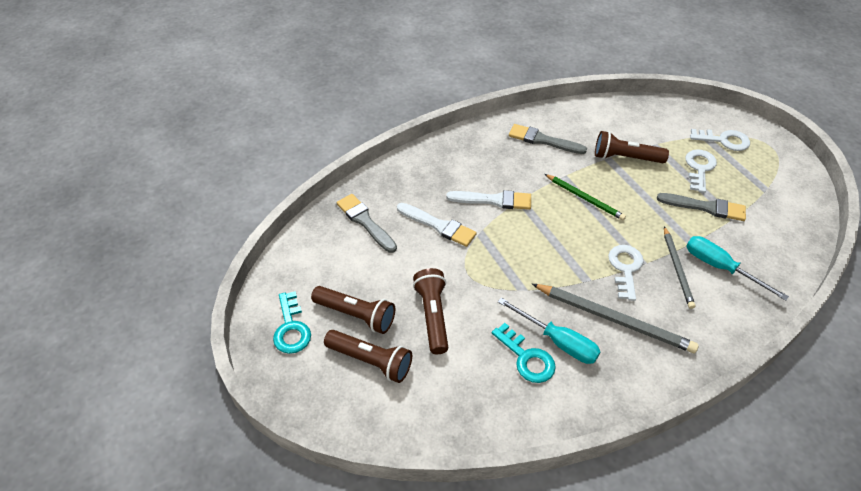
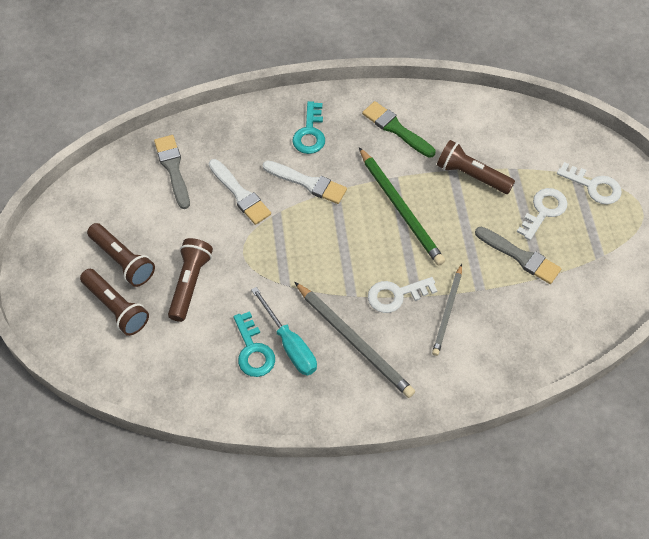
camera: 20 degrees right, 10 degrees up
turquoise key [273,291,311,354] -> turquoise key moved to [292,101,325,154]
grey brush [509,124,587,154] -> green brush [362,101,435,158]
green pencil [545,174,626,220] -> green pencil [359,147,445,265], size x1.56
white key [608,245,644,301] -> white key turned 135 degrees counterclockwise [368,277,437,313]
turquoise screwdriver [686,236,789,301] -> none

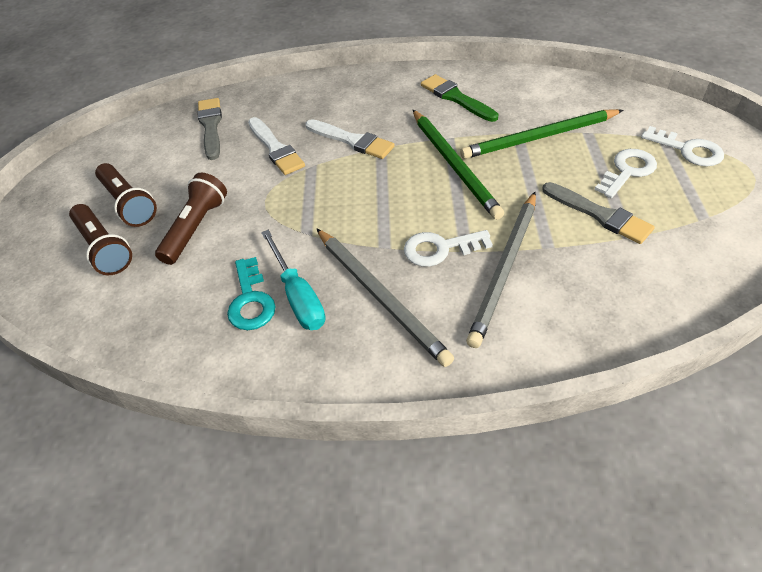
camera: 10 degrees right, 10 degrees down
turquoise key [292,101,325,154] -> none
grey pencil [432,264,462,356] -> grey pencil [466,192,536,348], size x1.56
brown flashlight [437,140,515,194] -> green pencil [460,109,623,159]

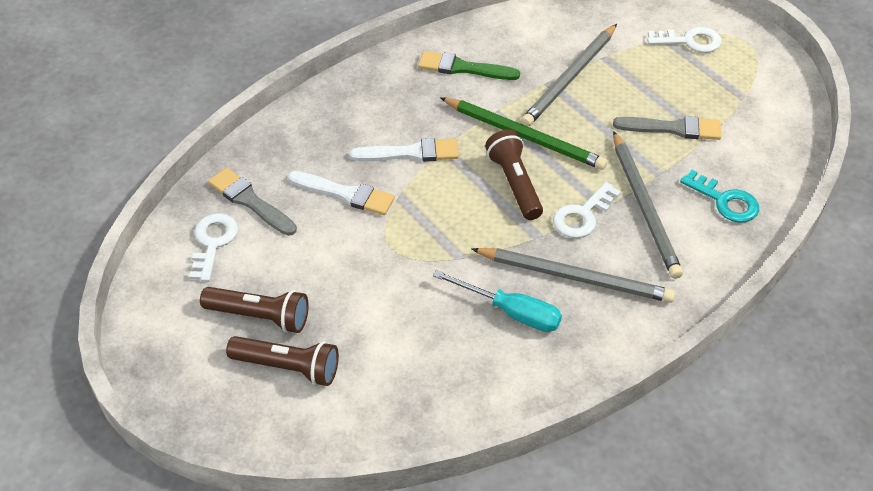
camera: 40 degrees left, 0 degrees up
brown flashlight [155,173,227,265] -> brown flashlight moved to [485,129,543,220]
turquoise key [227,257,276,330] -> turquoise key moved to [680,170,759,223]
green pencil [460,109,623,159] -> grey pencil [521,24,617,127]
white key [594,149,657,198] -> white key moved to [189,213,238,282]

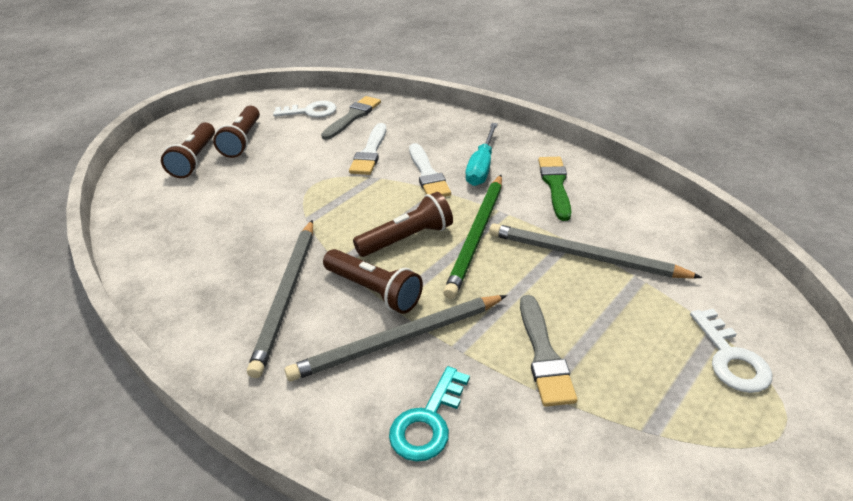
camera: 80 degrees right, 10 degrees down
turquoise screwdriver [433,270,562,332] -> turquoise screwdriver moved to [466,123,498,186]
white key [553,182,621,238] -> brown flashlight [323,249,423,314]

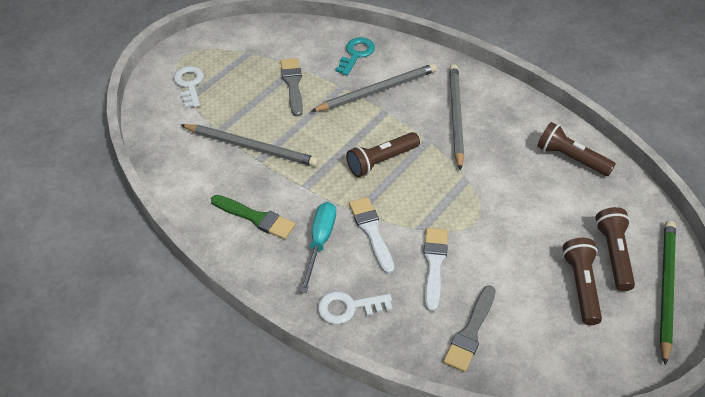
camera: 175 degrees right, 10 degrees up
white key [273,101,336,118] -> white key moved to [318,291,392,324]
brown flashlight [323,249,423,314] -> brown flashlight moved to [537,122,616,176]
green pencil [443,175,502,299] -> green pencil moved to [660,220,676,365]
green brush [538,157,571,221] -> green brush turned 60 degrees counterclockwise [211,195,295,239]

